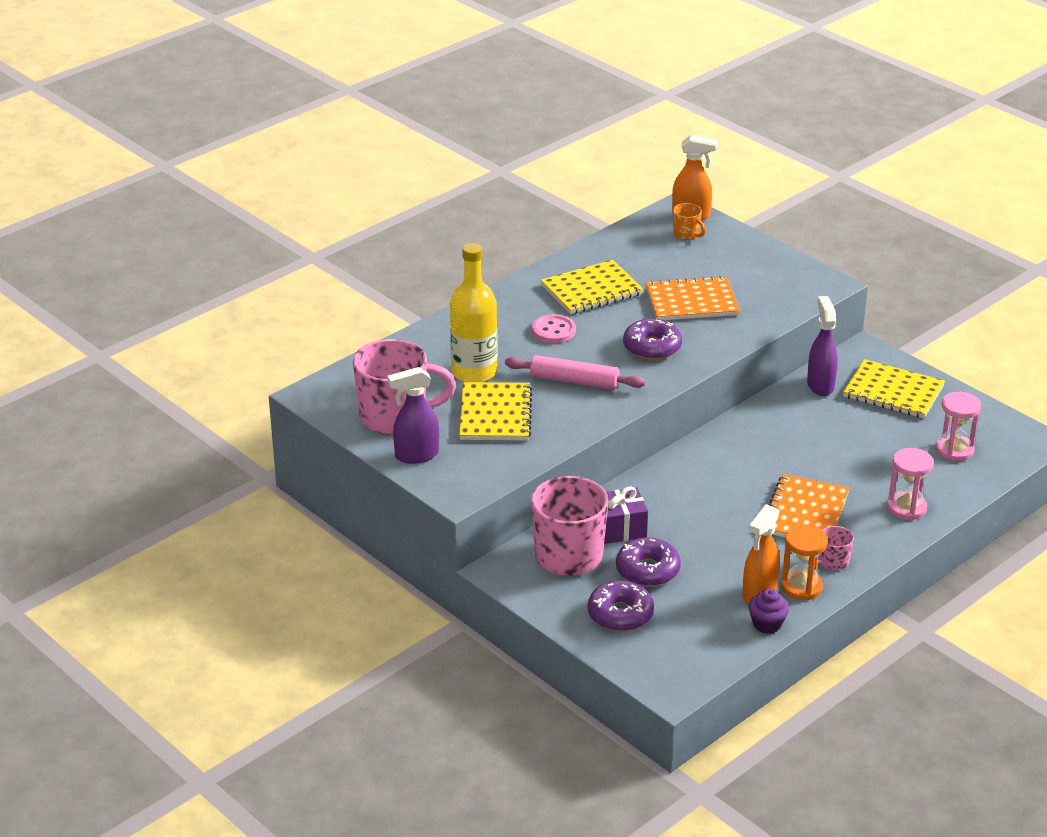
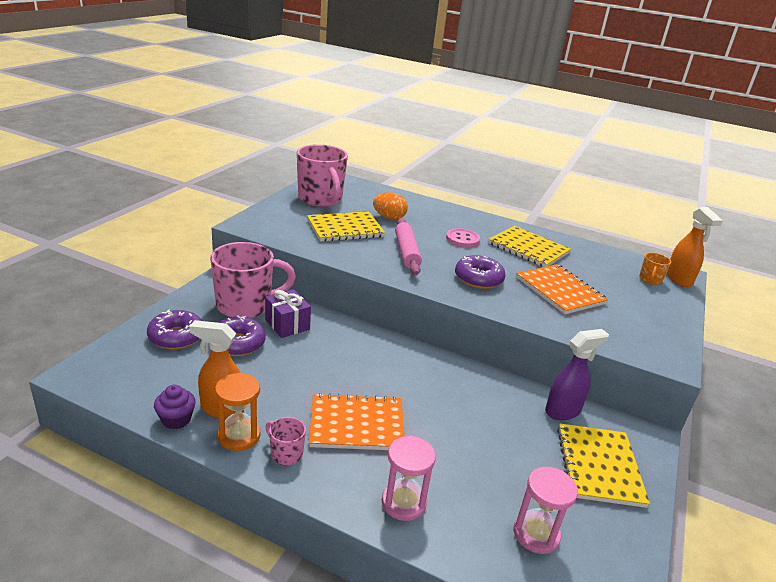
camera: 65 degrees right, 5 degrees down
purple spray bottle [387,367,439,464] -> none
yellow bottle [450,243,498,382] -> orange egg [373,192,408,220]

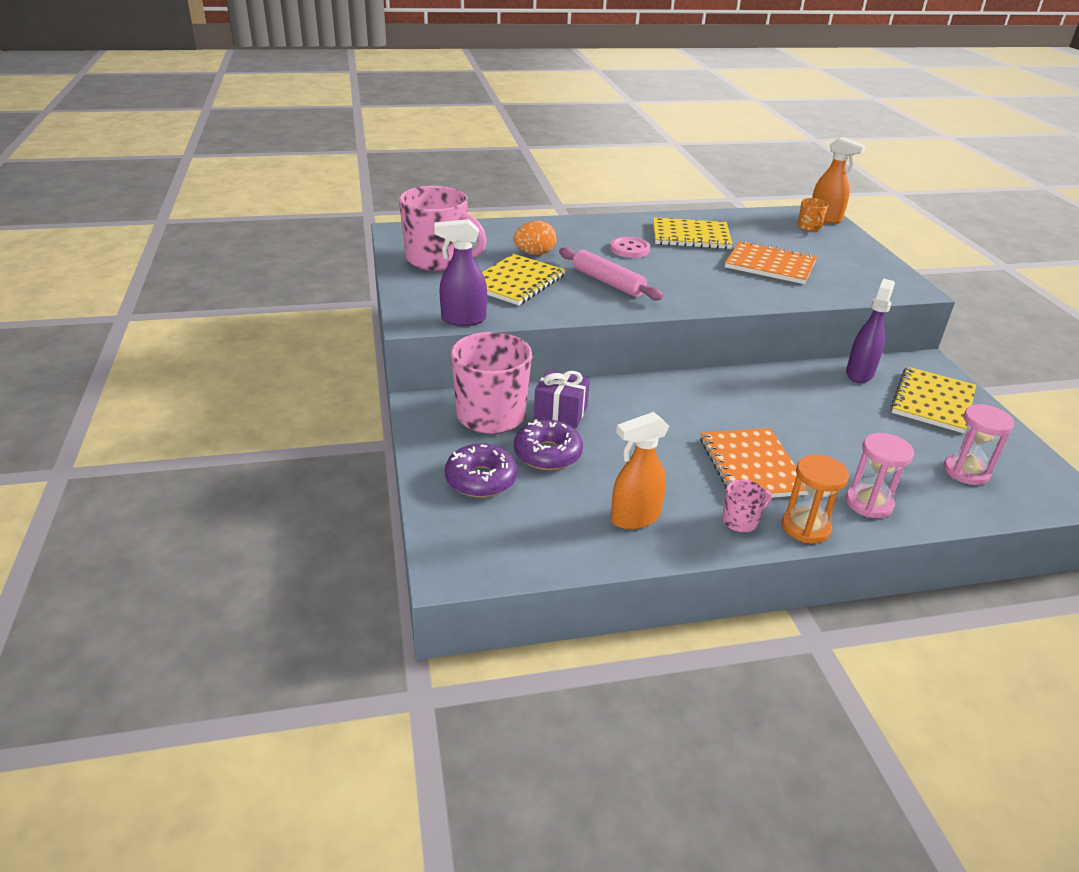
camera: 35 degrees left, 5 degrees up
purple cupcake [154,385,196,429] -> none
orange hourglass [215,373,261,451] -> orange hourglass moved to [782,455,849,543]
pink mug [265,417,306,465] -> pink mug turned 150 degrees clockwise [722,480,772,532]
orange notebook [309,393,405,450] -> orange notebook turned 60 degrees counterclockwise [700,428,808,498]
purple donut [455,255,506,289] -> none
yellow notebook [557,423,650,508] -> yellow notebook turned 60 degrees clockwise [891,367,976,433]
none -> purple spray bottle [434,219,487,326]

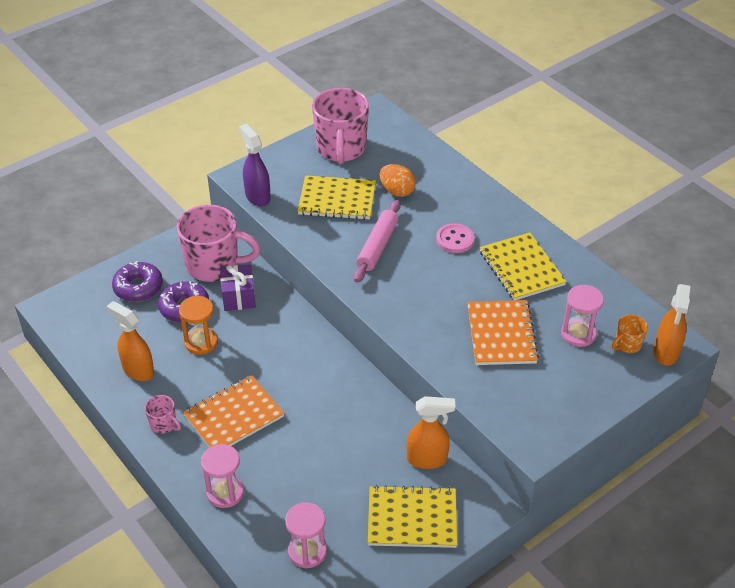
camera: 65 degrees right, 10 degrees up
orange hourglass [782,455,849,543] -> orange hourglass moved to [179,296,218,355]
purple spray bottle [846,279,895,383] -> orange spray bottle [407,396,455,469]
none -> pink hourglass [561,285,604,347]

